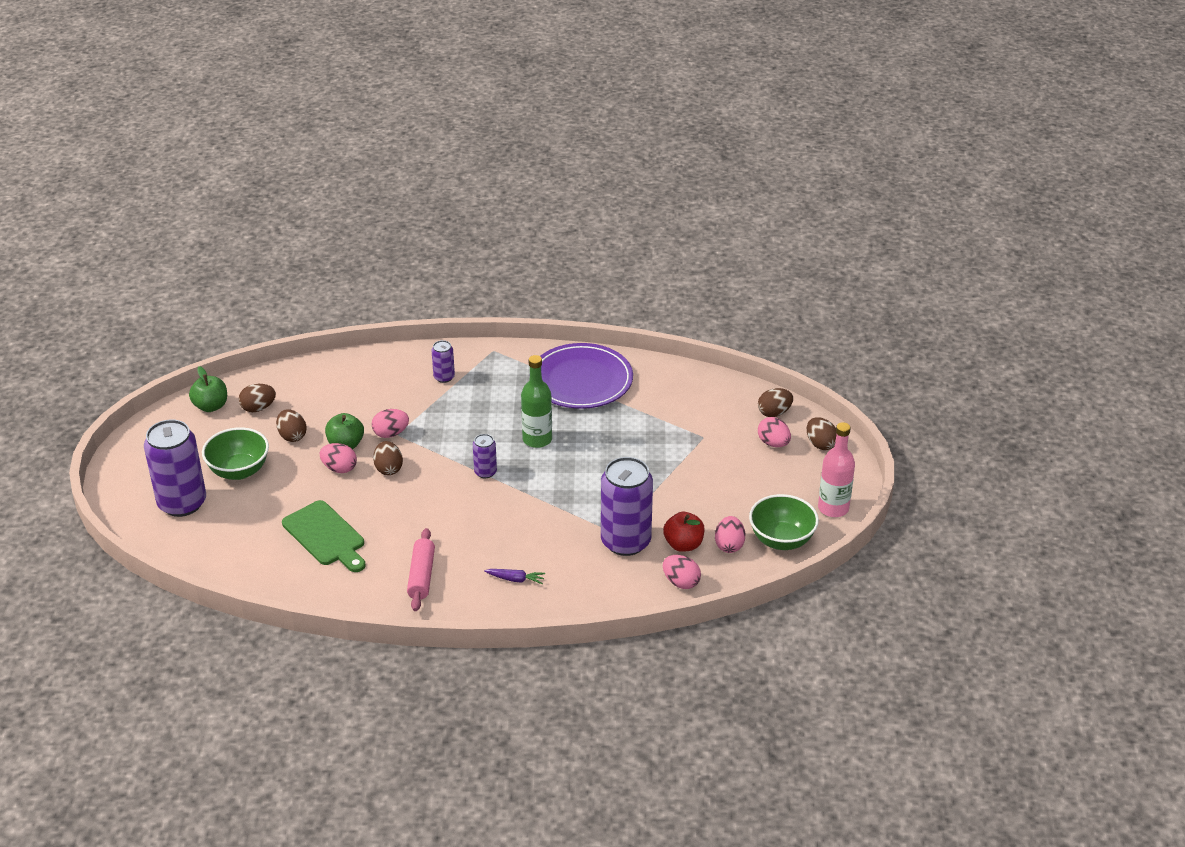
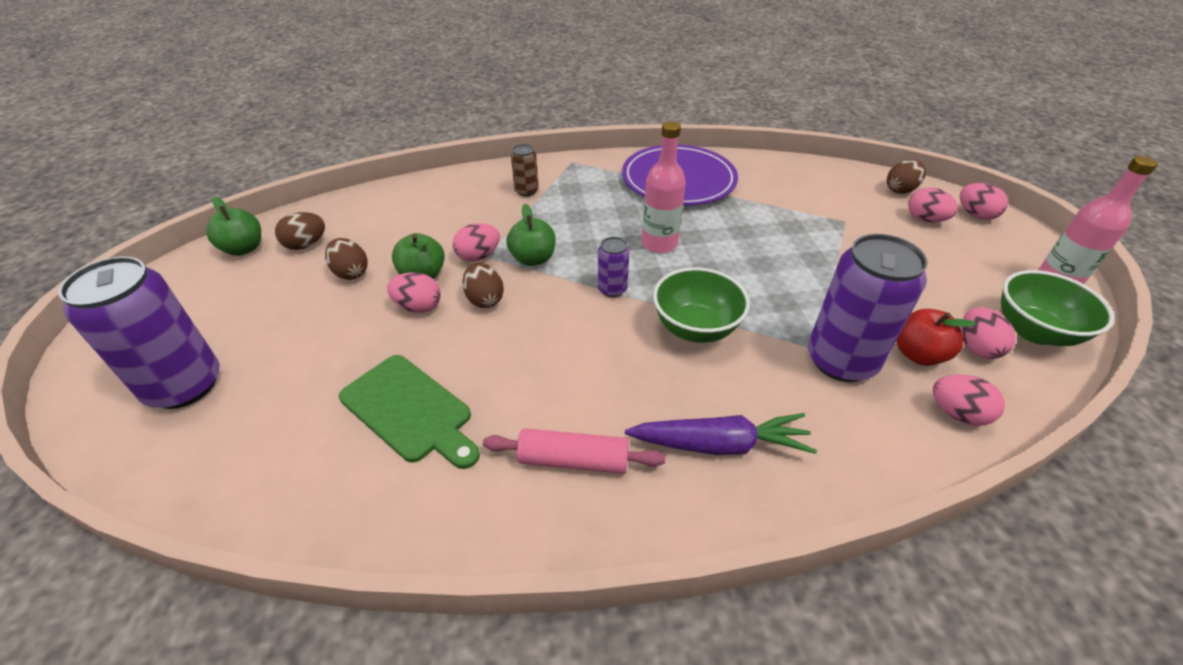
camera: 10 degrees left, 5 degrees up
green bowl [202,427,269,480] -> green bowl moved to [653,267,750,343]
pink rolling pin [407,528,435,611] -> pink rolling pin turned 75 degrees counterclockwise [483,428,666,474]
purple can [431,340,455,383] -> brown can [511,144,539,196]
purple carrot [484,569,545,584] -> purple carrot [625,413,817,455], size x1.92
green bottle [521,355,552,448] -> pink bottle [642,121,686,253]
brown egg [807,417,837,450] -> pink egg [960,183,1008,220]
none -> green apple [507,204,556,266]

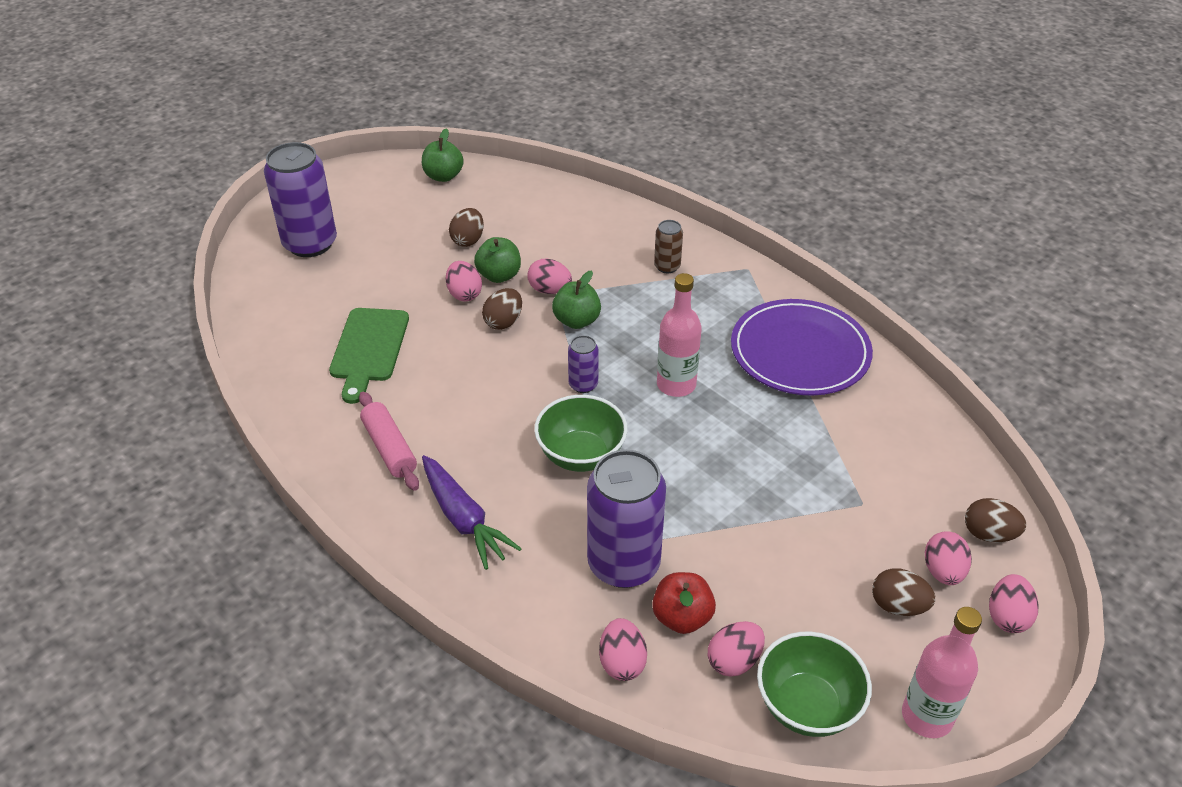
camera: 55 degrees right, 0 degrees up
brown egg [275,212,325,250] -> brown egg moved to [872,568,935,616]

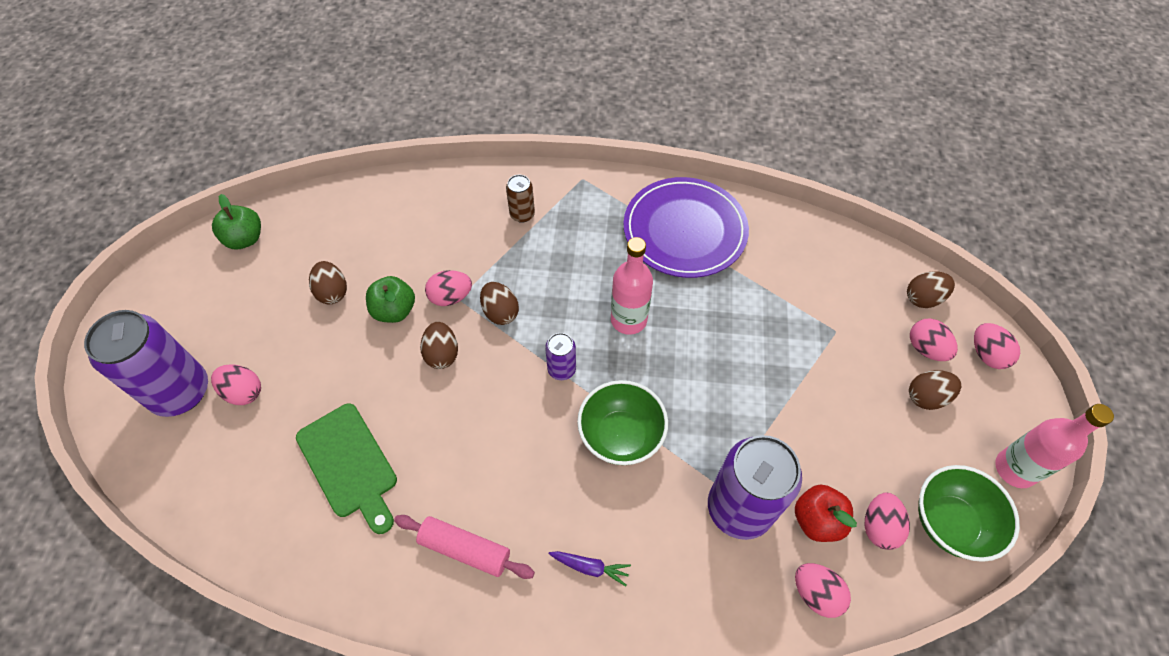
camera: 40 degrees left, 15 degrees up
purple carrot [422,455,522,570] -> purple carrot [549,551,631,586], size x0.52
pink egg [446,261,482,301] -> pink egg moved to [211,364,261,405]
green apple [552,270,601,329] -> brown egg [480,282,519,325]

